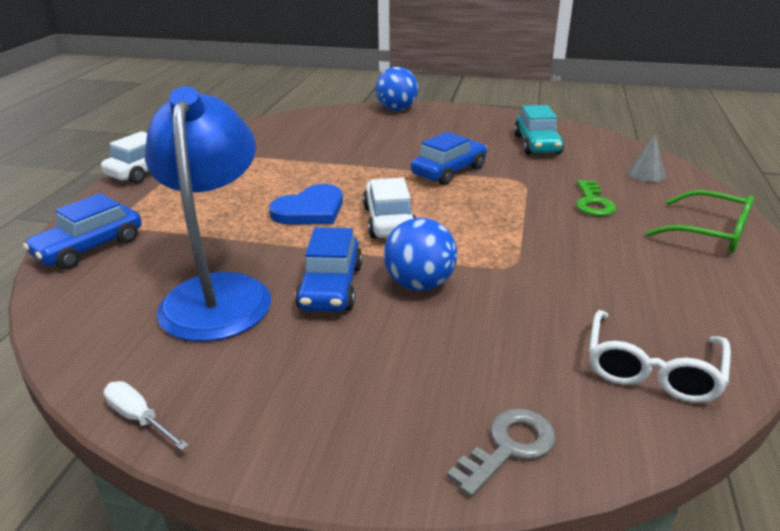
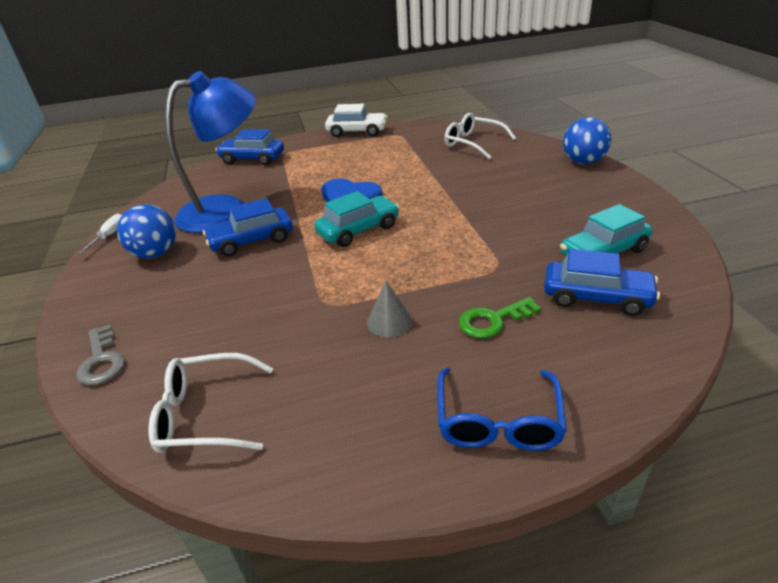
camera: 65 degrees right, 5 degrees up
white car [363,178,416,239] -> turquoise car [314,191,399,247]
blue ball [384,218,457,291] -> blue ball moved to [117,204,176,259]
blue car [411,132,487,185] -> blue car moved to [544,249,660,316]
grey key [447,409,556,497] -> grey key turned 45 degrees clockwise [76,325,125,385]
grey cone [627,134,666,182] -> grey cone moved to [367,281,412,337]
green glasses [646,190,754,252] -> blue glasses [437,367,567,451]
none -> white glasses [444,113,516,159]

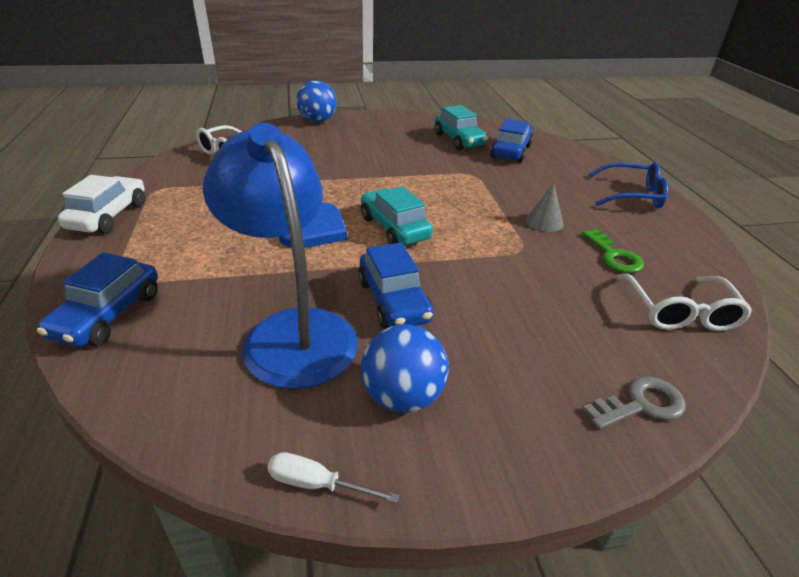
camera: 90 degrees left, 0 degrees up
green key [459,297,541,338] -> green key moved to [581,229,644,273]

